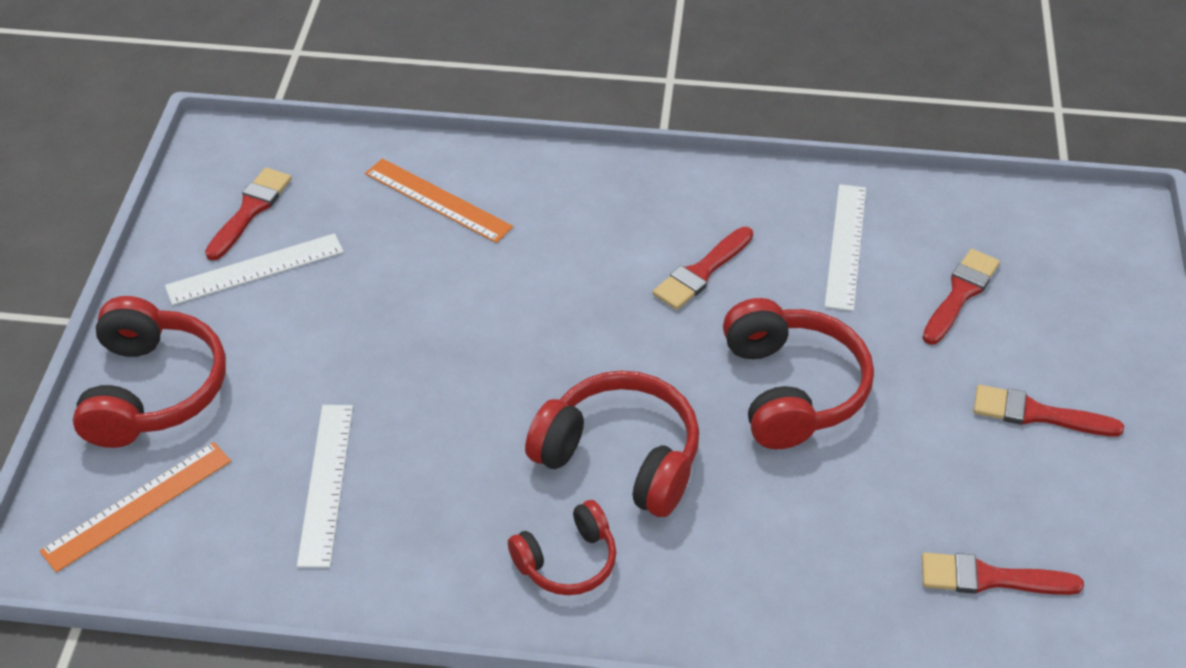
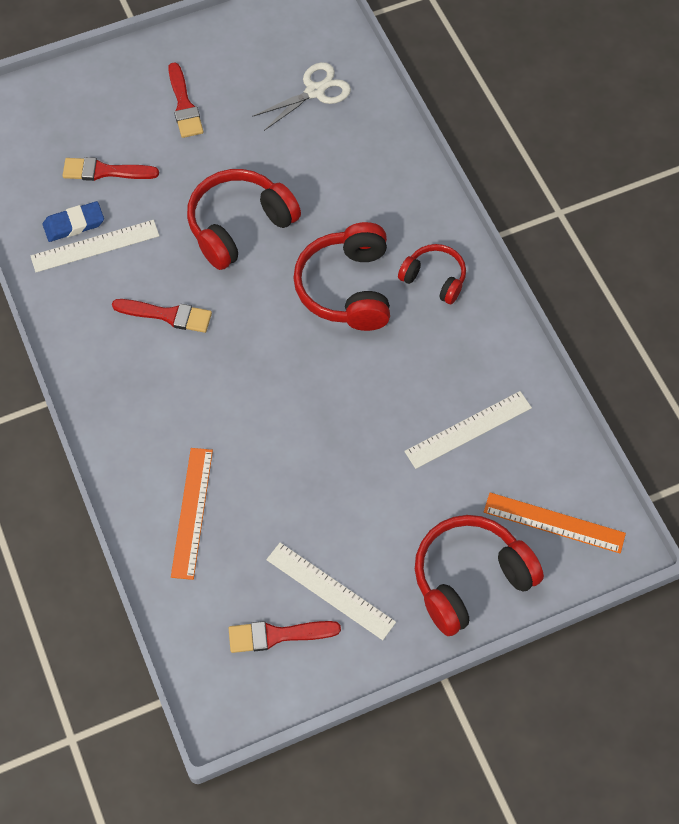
camera: 120 degrees left, 15 degrees up
red brush [922,552,1084,595] -> white scissors [252,62,351,131]
none -> blue eraser [43,201,104,242]

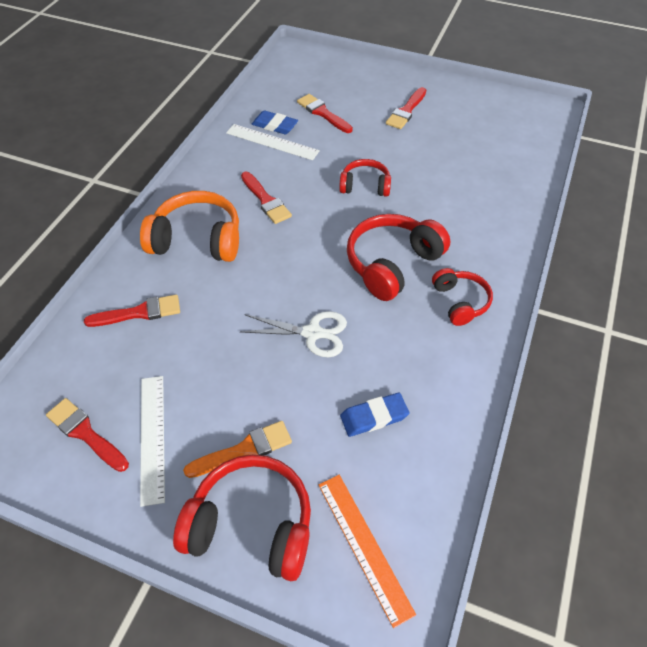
camera: 45 degrees right, 10 degrees down
orange ruler [171,448,213,580] -> red brush [84,295,180,327]
red headphones [187,169,301,270] -> red headphones [339,159,391,197], size x0.60
white scissors [252,62,351,131] -> white scissors moved to [241,311,347,357]
white ruler [404,391,532,469] -> blue eraser [340,393,409,437]
none -> orange headphones [140,191,239,262]
none -> orange brush [183,421,292,478]

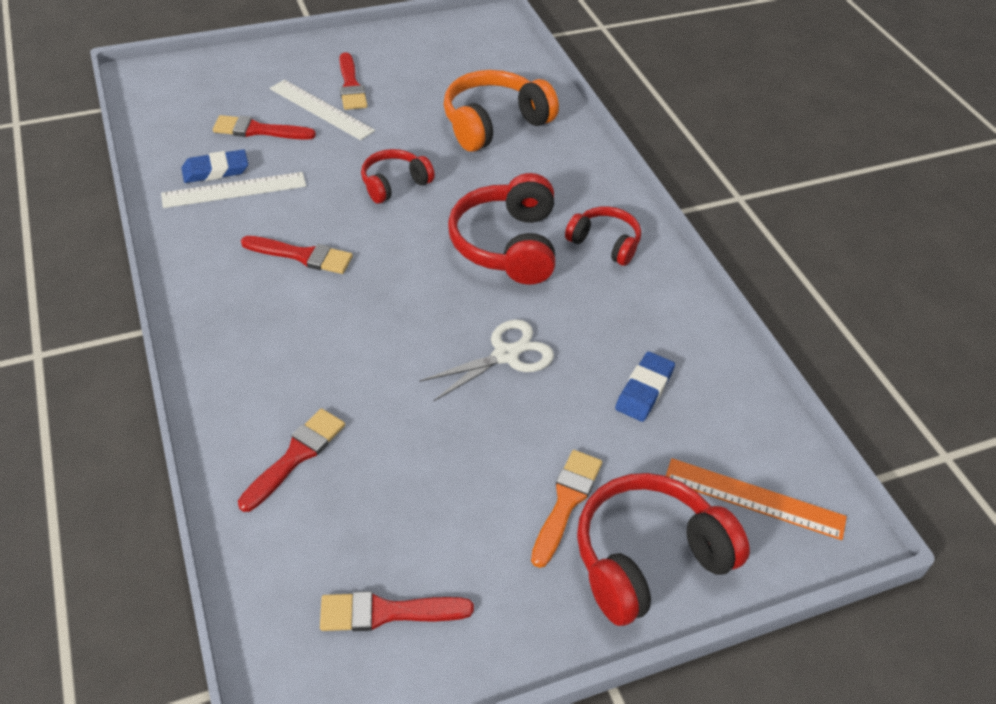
camera: 45 degrees left, 5 degrees down
orange headphones [140,191,239,262] -> orange headphones moved to [444,70,559,152]
white ruler [140,376,165,507] -> white ruler moved to [270,80,375,140]

